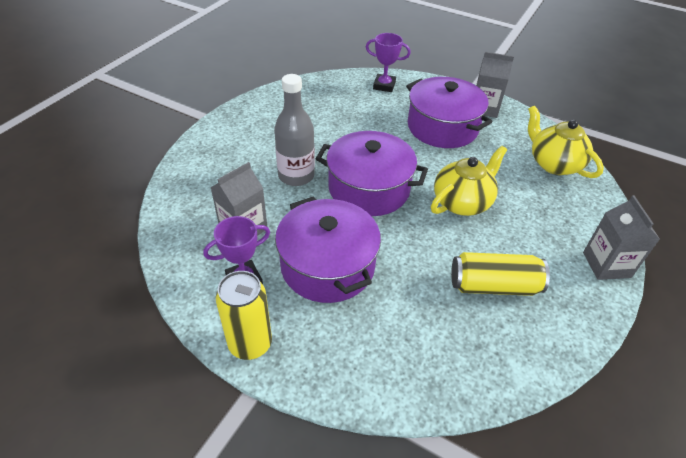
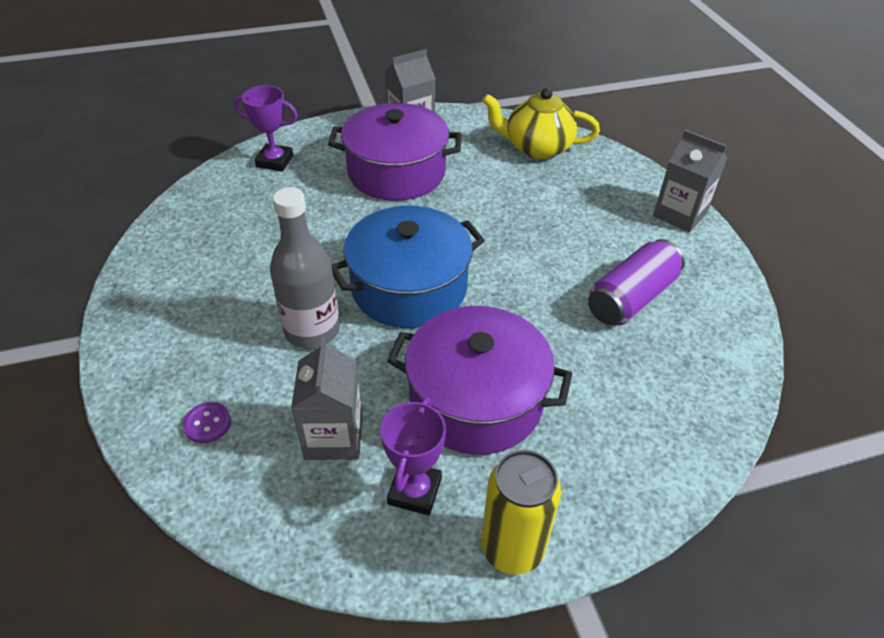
camera: 45 degrees left, 0 degrees up
purple pot [316,131,428,216] -> blue pot [332,206,485,328]
purple trophy [366,33,411,92] -> purple trophy turned 45 degrees clockwise [234,85,298,171]
yellow teapot [431,146,507,216] -> none
yellow can [451,252,550,296] -> purple can [588,239,685,325]
none -> purple button [183,402,231,443]

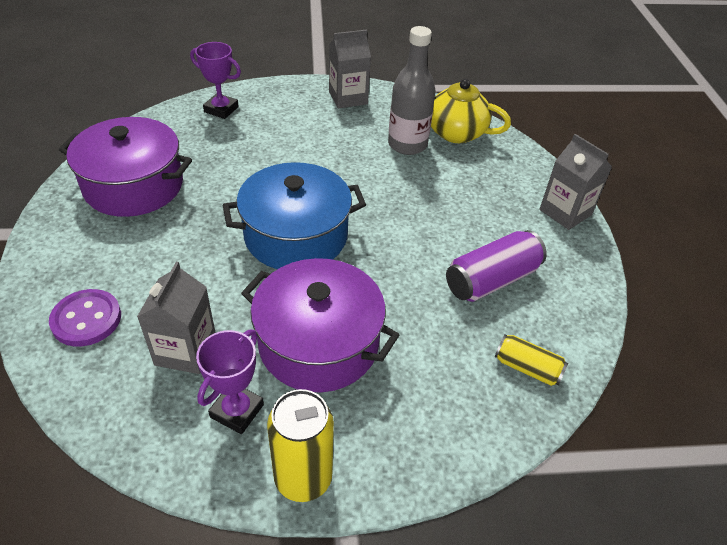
camera: 10 degrees right, 0 degrees up
purple button [183,402,231,443] -> purple button [49,289,121,347], size x1.69
grey bottle [270,187,340,349] -> grey bottle moved to [388,26,436,155]
purple pot [328,103,462,201] -> purple pot moved to [59,117,192,217]
none -> yellow can [495,334,568,386]

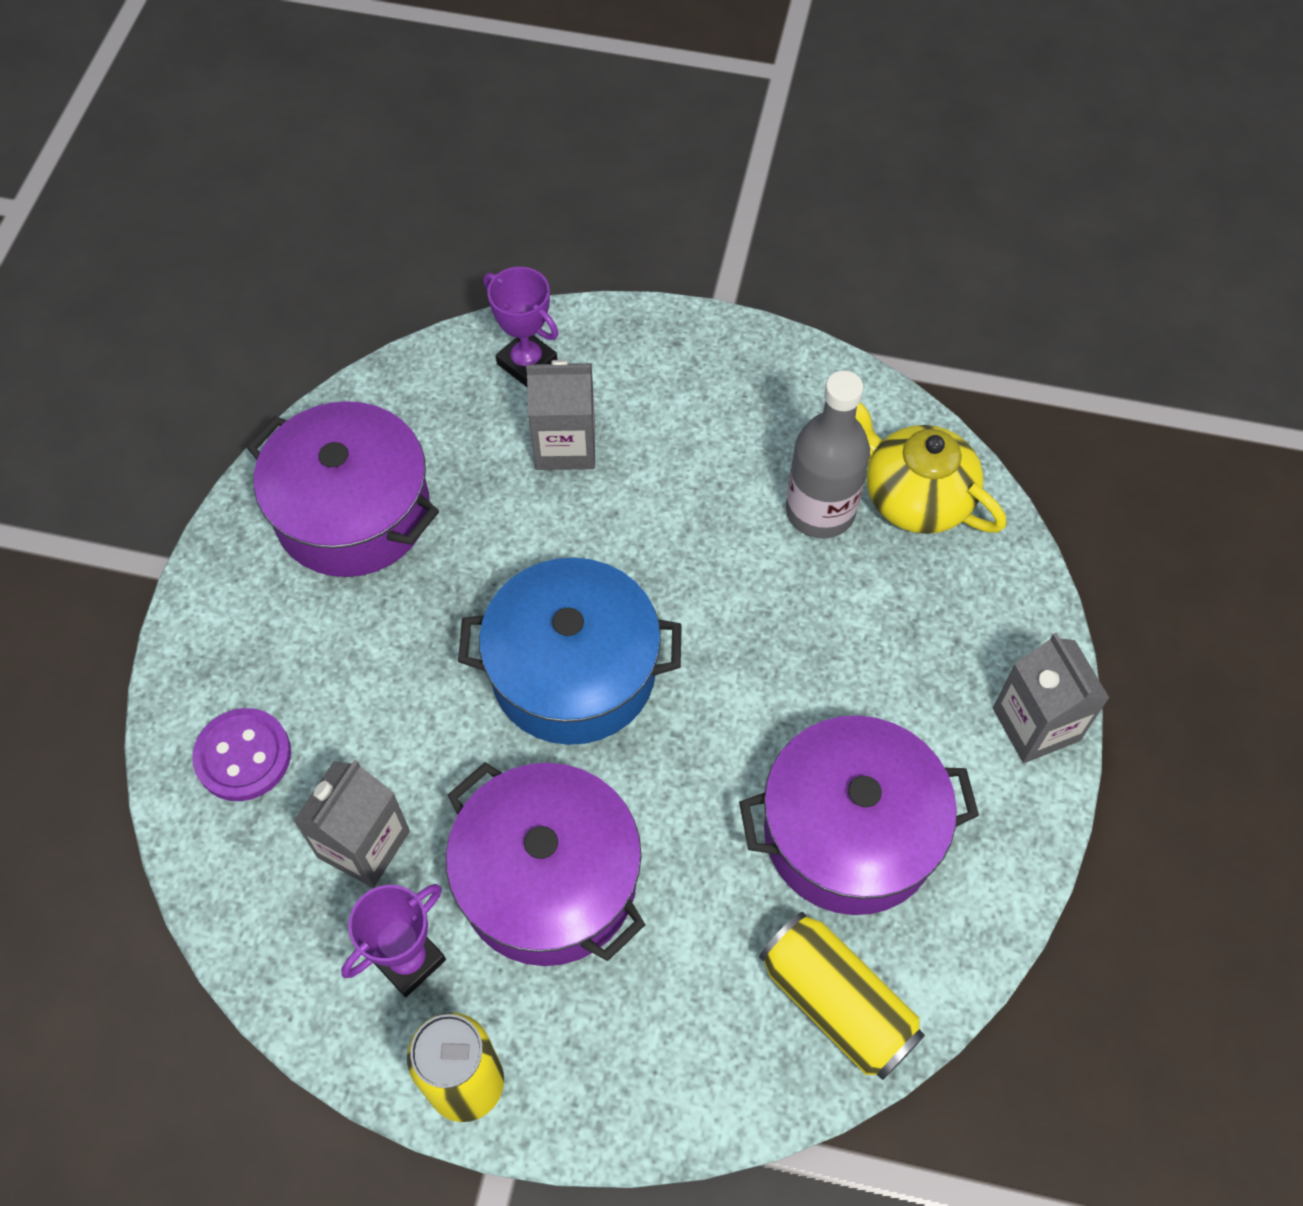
camera: 20 degrees right, 15 degrees up
grey carton [329,30,371,108] -> grey carton moved to [526,360,595,470]
purple can [446,230,547,302] -> purple pot [739,715,979,915]
yellow can [495,334,568,386] -> yellow can [759,912,925,1080], size x1.65

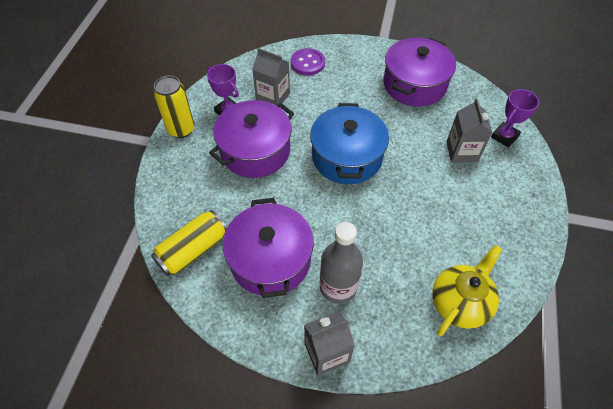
camera: 90 degrees right, 5 degrees down
grey bottle [786,371,870,539] -> grey bottle moved to [320,222,363,304]

